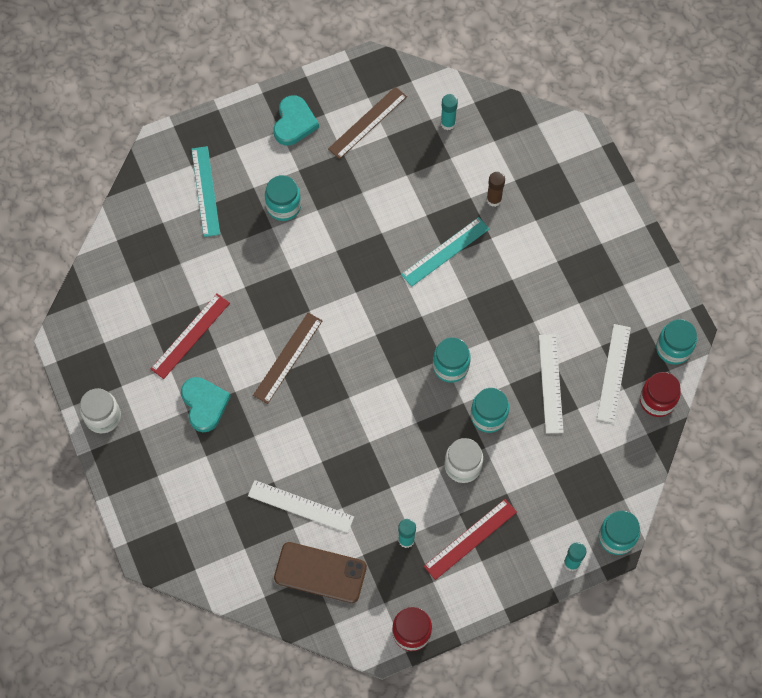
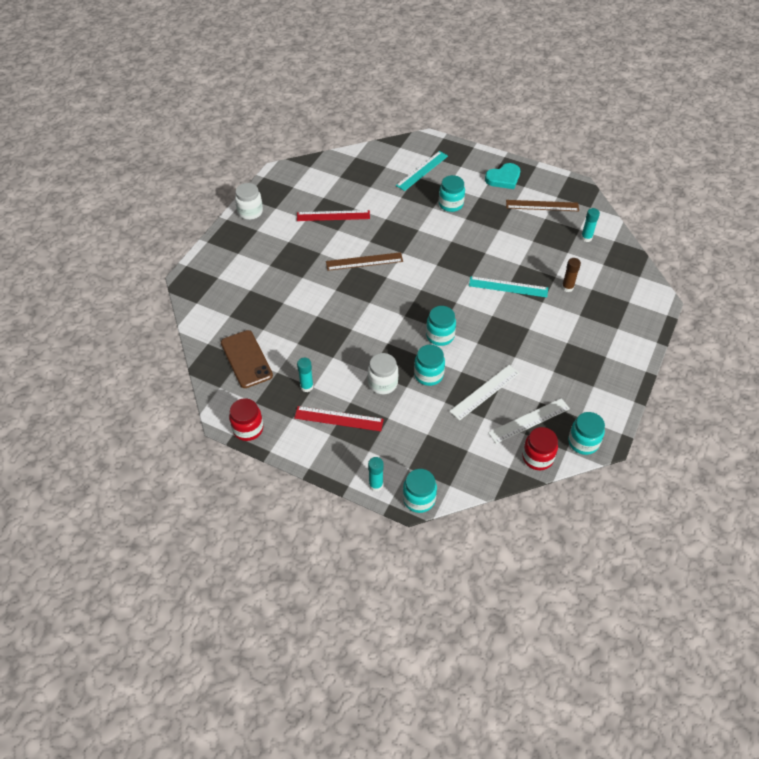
camera: 50 degrees right, 15 degrees down
turquoise heart [181,377,231,432] -> none
white ruler [248,480,354,533] -> none

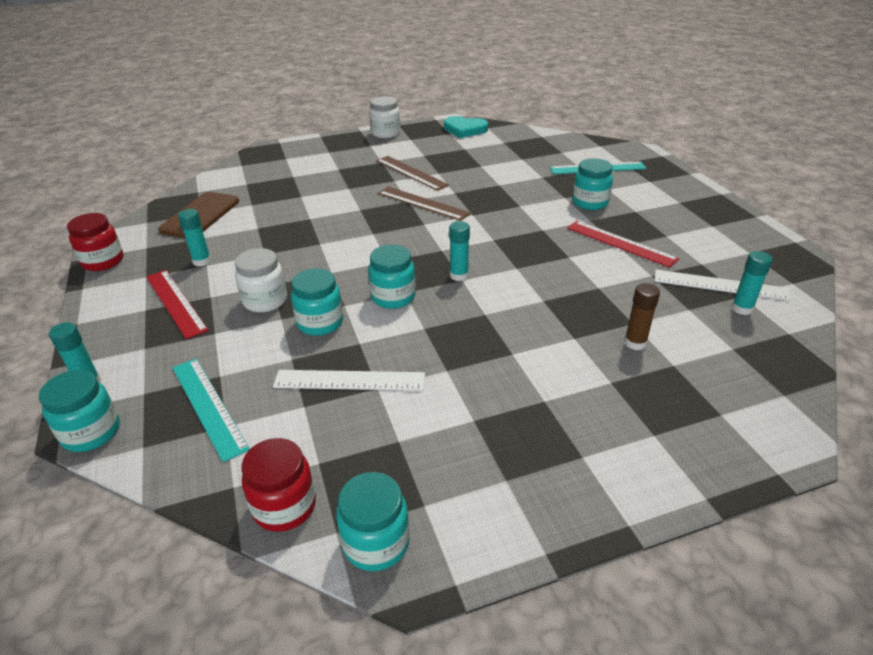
camera: 45 degrees right, 15 degrees down
red ruler [297,210,370,221] -> red ruler moved to [567,221,679,268]
turquoise ruler [469,276,548,298] -> turquoise ruler moved to [173,358,250,462]
turquoise heart [485,163,520,189] -> turquoise heart moved to [444,116,488,138]
white ruler [488,398,570,444] -> white ruler moved to [655,270,791,301]
brown ruler [506,200,579,211] -> brown ruler moved to [376,156,449,191]
none -> turquoise glue stick [449,221,470,281]

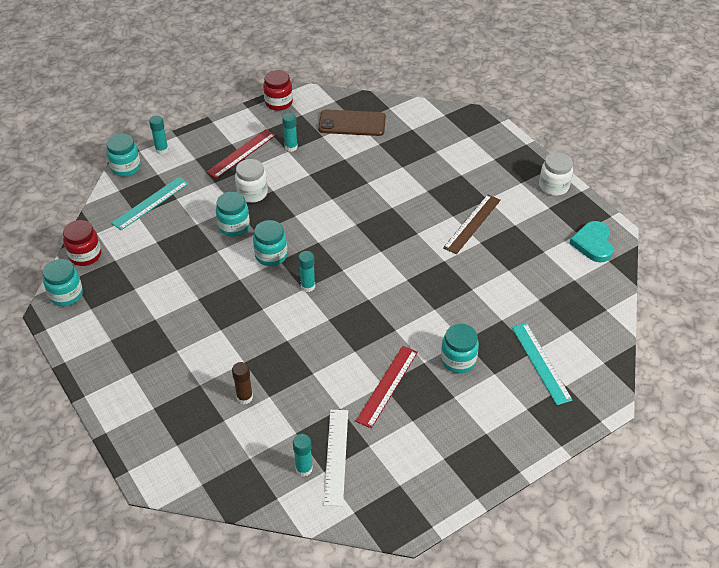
camera: 75 degrees right, 10 degrees up
white ruler [273,370,425,391] -> none
brown ruler [378,187,471,221] -> none

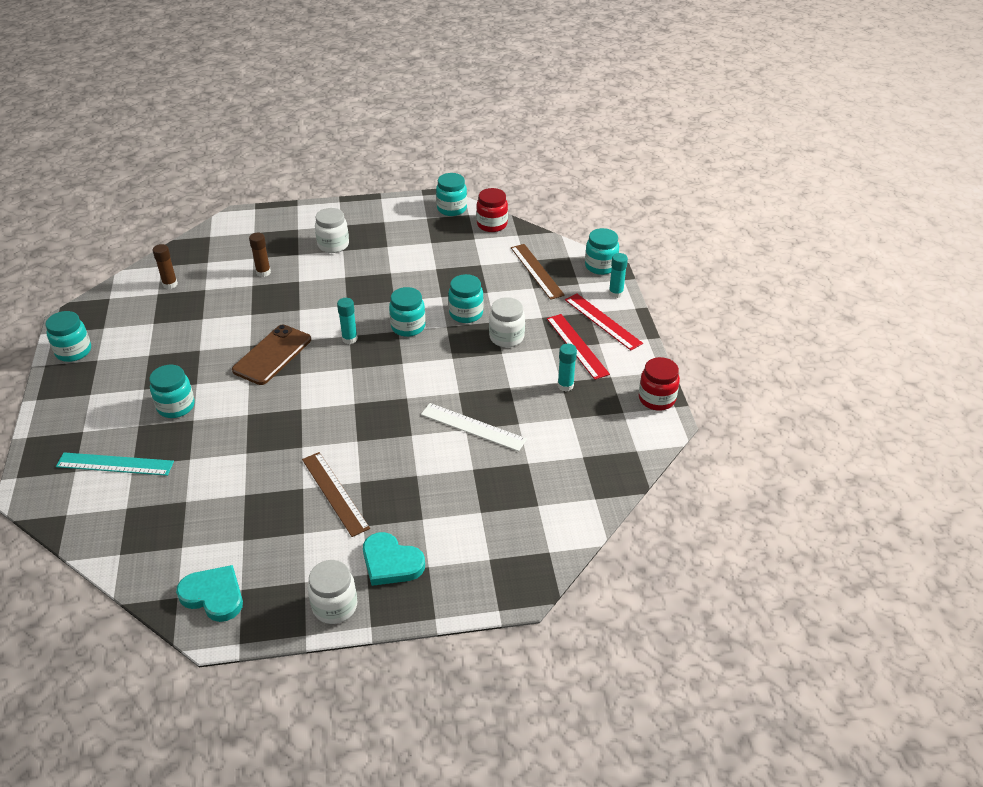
camera: 115 degrees right, 5 degrees down
turquoise ruler [111,177,189,230] -> brown ruler [511,244,565,300]
turquoise glue stick [293,434,313,477] -> brown glue stick [152,244,178,289]
brown phone [318,109,386,136] -> brown phone moved to [232,325,311,385]
white ruler [324,410,348,506] -> white ruler moved to [421,403,527,451]
red ruler [356,346,418,428] -> red ruler moved to [565,293,643,350]
none -> turquoise jar [45,311,91,362]
none -> white jar [315,208,349,253]
none -> turquoise heart [363,532,425,586]

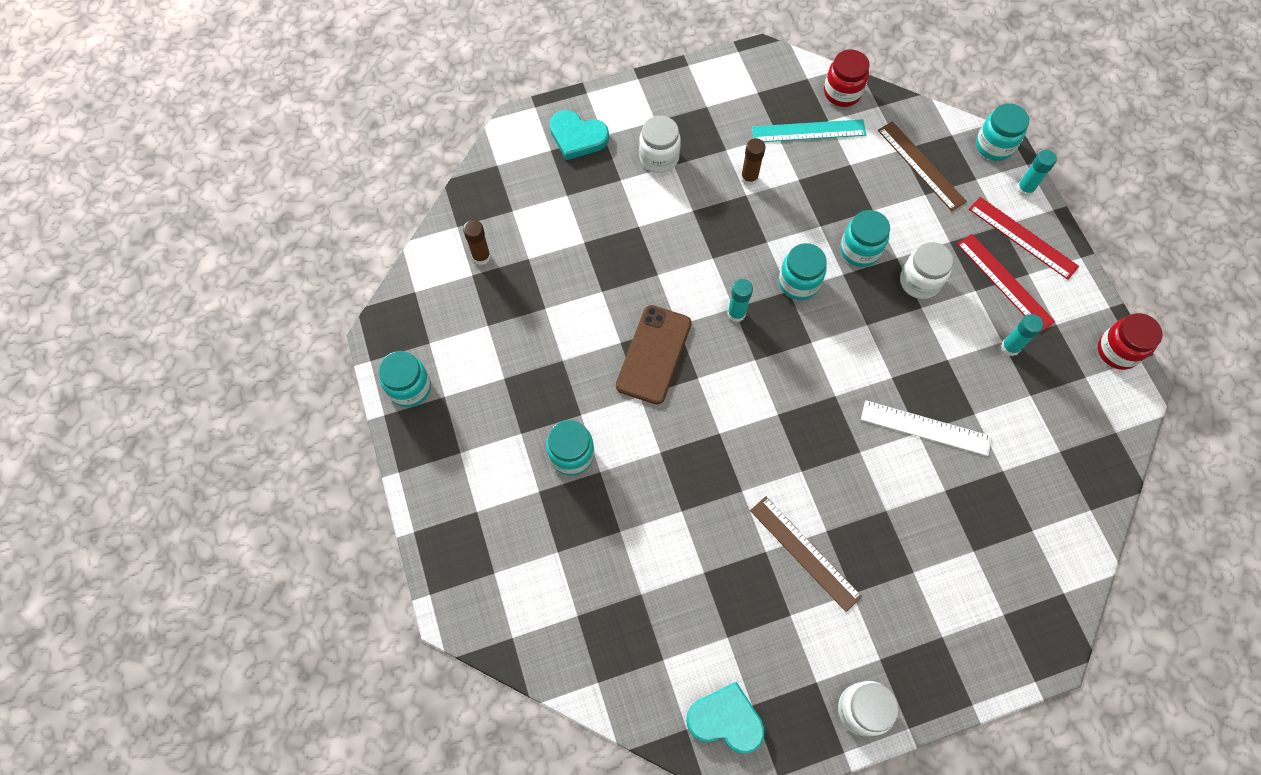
camera: 10 degrees left, 25 degrees up
turquoise ruler [56,452,174,476] -> turquoise ruler moved to [752,119,866,142]
brown glue stick [249,233,271,277] -> brown glue stick moved to [741,138,766,186]
turquoise heart [363,532,425,586] -> turquoise heart moved to [549,110,609,160]
turquoise jar [436,173,467,216] -> none

